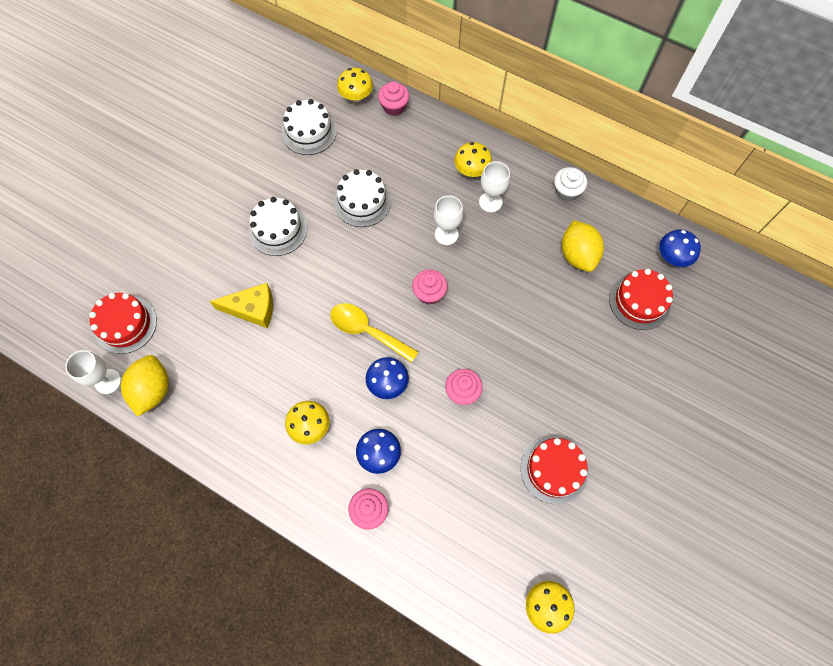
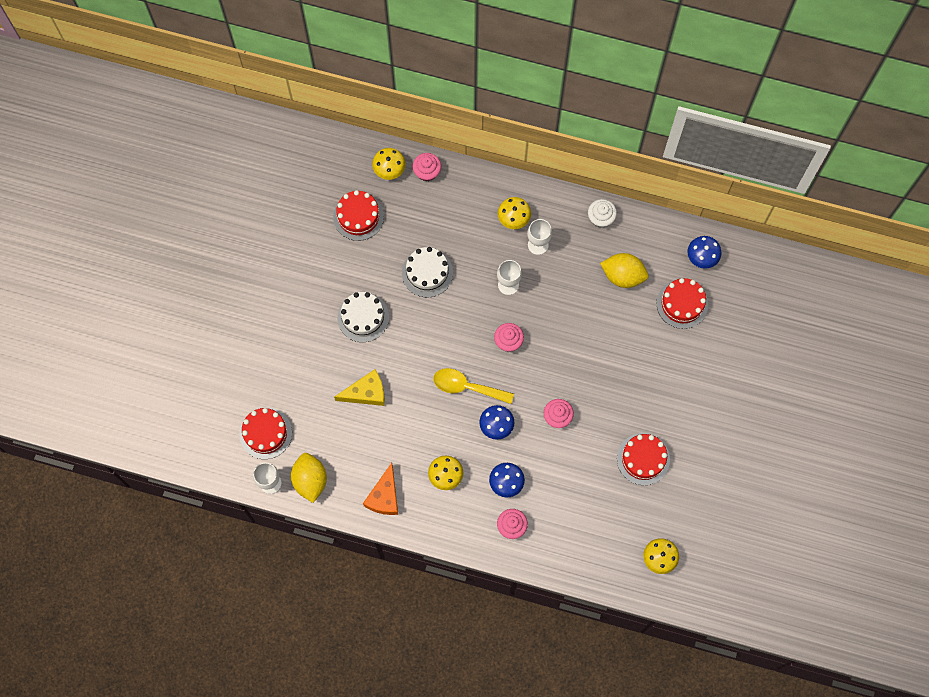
camera: 15 degrees left, 5 degrees up
white cake [282,99,337,155] -> red cake [333,190,384,241]
yellow lemon [562,220,604,272] -> yellow lemon turned 45 degrees counterclockwise [600,253,649,288]
none -> orange cheese [363,463,398,515]

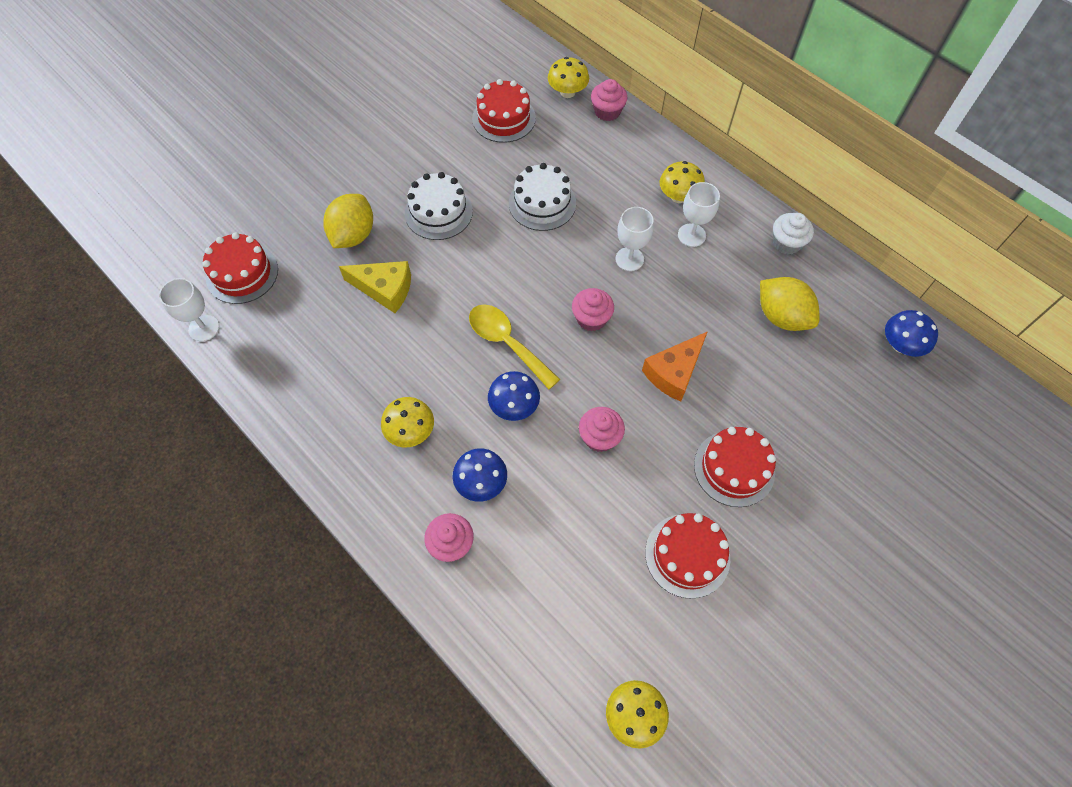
camera: 30 degrees right, 10 degrees down
yellow lemon [291,453,327,503] -> yellow lemon moved to [323,194,373,248]
orange cheese [363,463,398,515] -> orange cheese moved to [642,331,708,402]
red cake [657,278,708,329] -> red cake moved to [694,427,776,507]

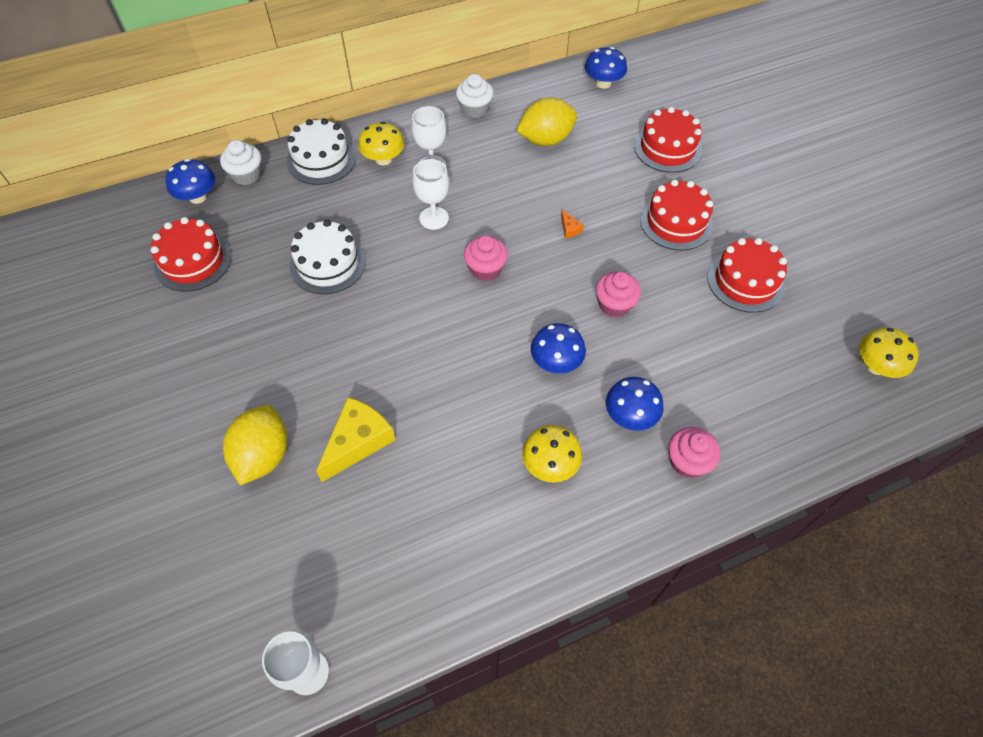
camera: 70 degrees left, 5 degrees down
red cake [202,232,278,304] -> red cake moved to [634,107,702,173]
yellow lemon [323,194,373,248] -> yellow lemon turned 60 degrees clockwise [223,405,288,485]
white cake [405,172,473,240] -> white cake moved to [287,118,356,185]
yellow spoon [469,304,560,389] -> none
yellow mushroom [548,57,589,98] -> blue mushroom [165,159,215,204]
pink cupcake [591,79,627,121] -> white cupcake [220,140,261,185]
orange cheese [642,331,708,402] -> orange cheese [561,210,584,238], size x0.42

